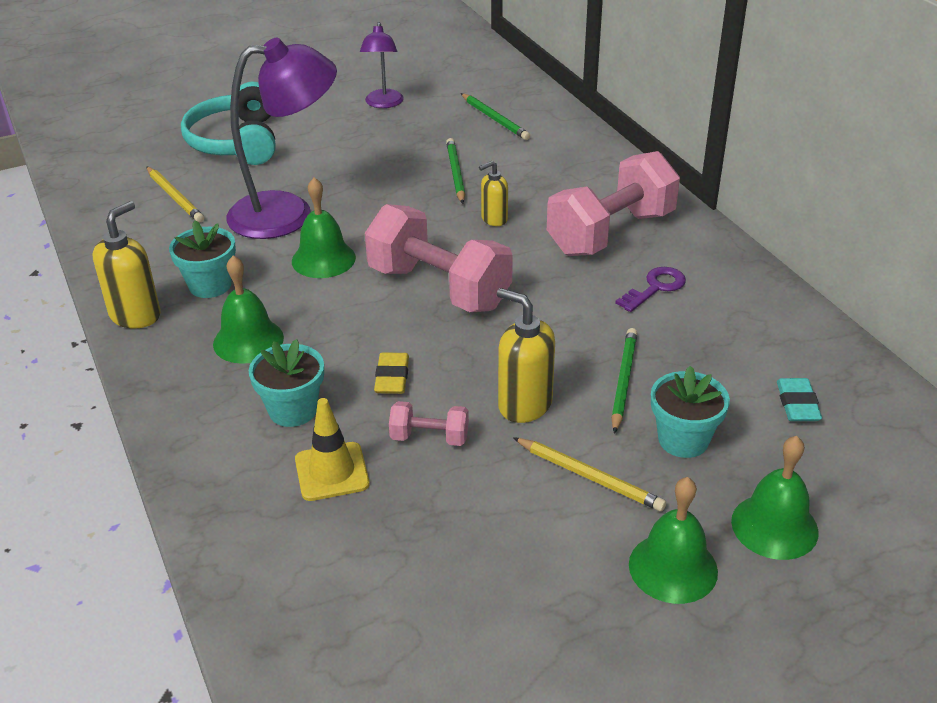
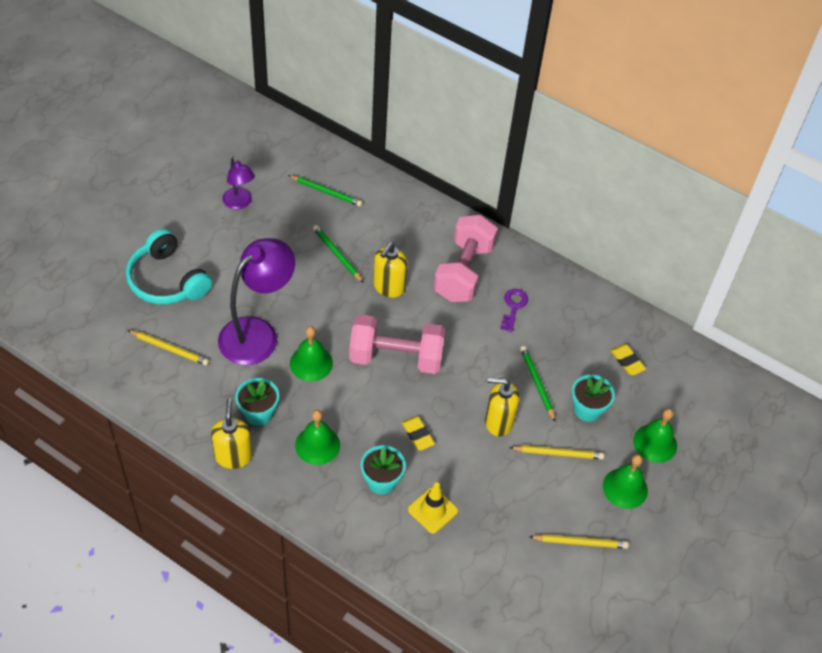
camera: 35 degrees left, 15 degrees up
pink dumbbell [389,401,469,446] -> none
yellow soap dispenser [479,161,508,226] -> yellow soap dispenser [373,242,407,298], size x1.62
turquoise eraser [777,378,822,421] -> yellow eraser [610,344,646,375]
none -> yellow pencil [530,534,629,549]

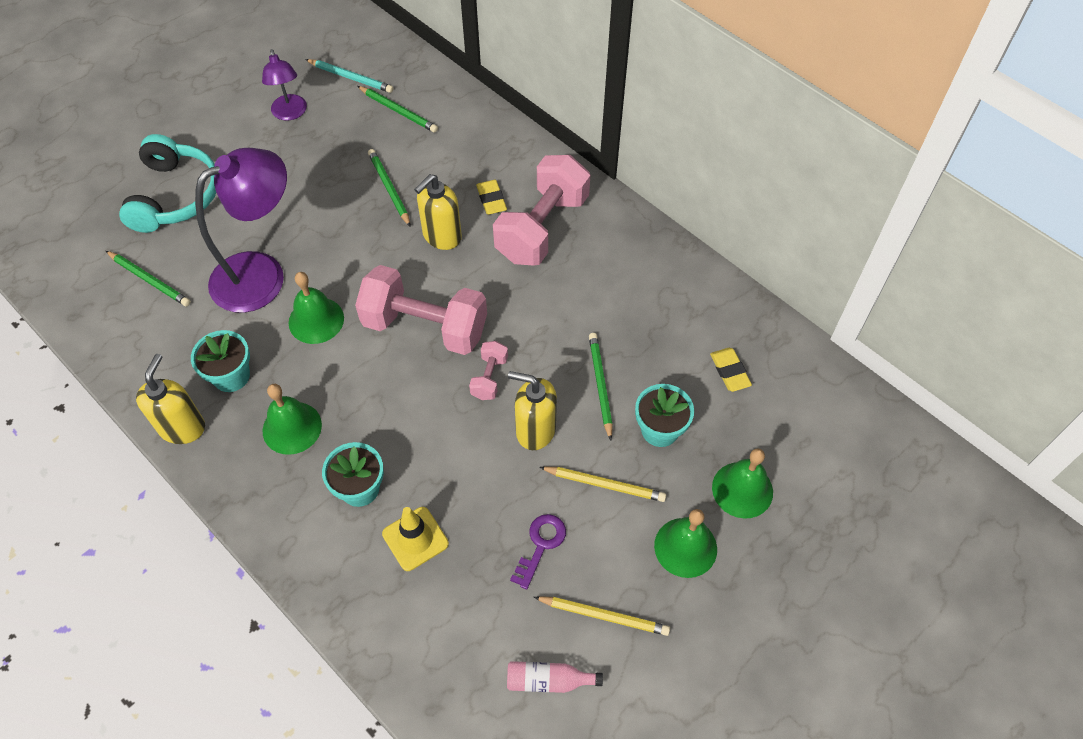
camera: 15 degrees right, 5 degrees up
turquoise headphones [126,229,212,304] -> turquoise headphones turned 150 degrees counterclockwise [119,134,216,233]
yellow pencil [127,330,209,366] -> green pencil [106,251,191,306]
yellow eraser [401,416,435,451] -> yellow eraser moved to [476,180,507,215]
purple key [500,289,528,332] -> purple key moved to [510,514,566,589]
none -> turquoise pencil [305,59,393,93]
none -> pink dumbbell [469,341,508,400]
none -> pink bottle [507,661,603,693]

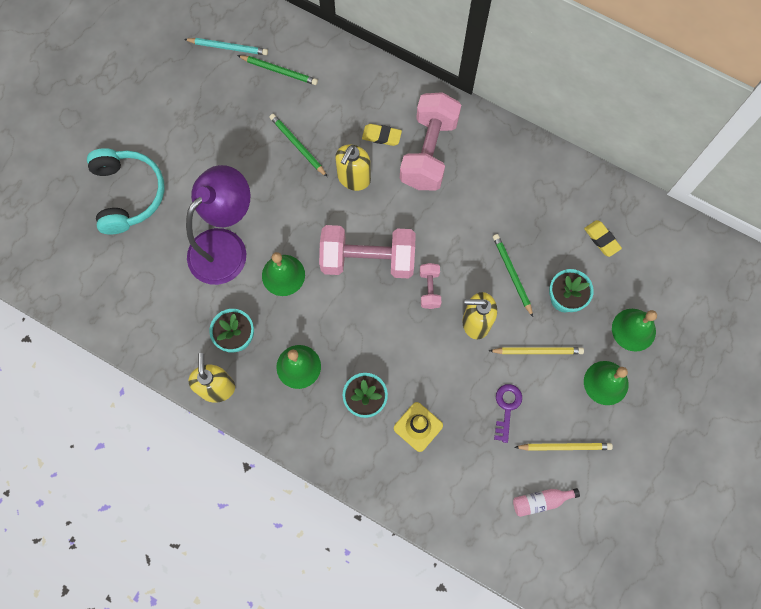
camera: 15 degrees left, 15 degrees up
green pencil [106,251,191,306] -> none
purple lamp [262,49,307,121] -> none
yellow eraser [476,180,507,215] -> yellow eraser turned 45 degrees counterclockwise [362,124,402,146]

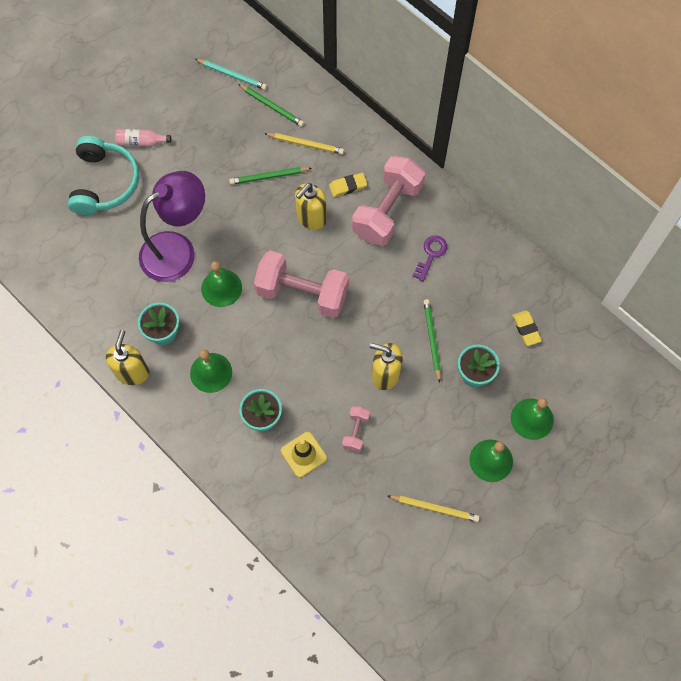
camera: 15 degrees right, 5 degrees down
green pencil [269,114,327,177] -> green pencil turned 75 degrees counterclockwise [229,167,312,185]
yellow eraser [362,124,402,146] -> yellow eraser turned 45 degrees counterclockwise [329,173,367,197]
pink dumbbell [420,263,441,309] -> pink dumbbell moved to [342,406,370,452]
yellow pencil [489,347,584,354] -> yellow pencil moved to [264,133,344,154]
purple key [494,384,522,443] -> purple key moved to [413,235,447,281]
pink bottle [513,488,580,517] -> pink bottle moved to [115,129,171,146]

